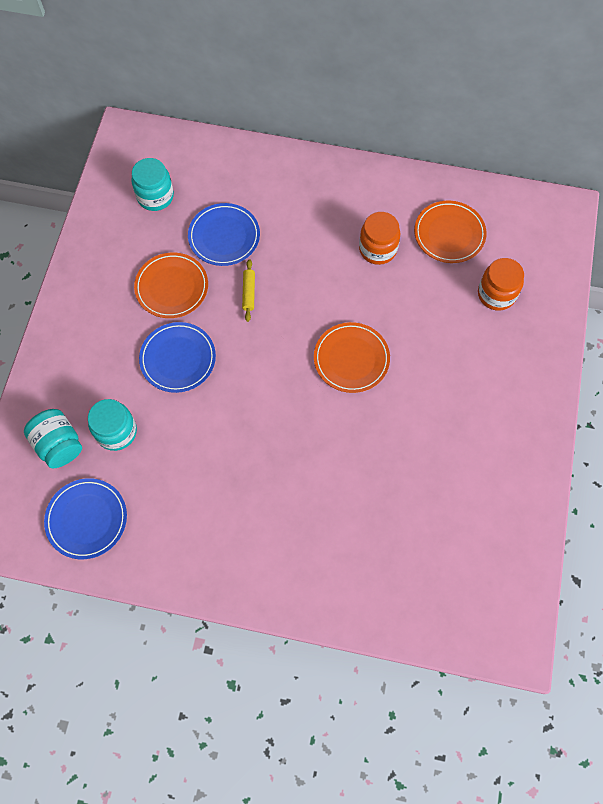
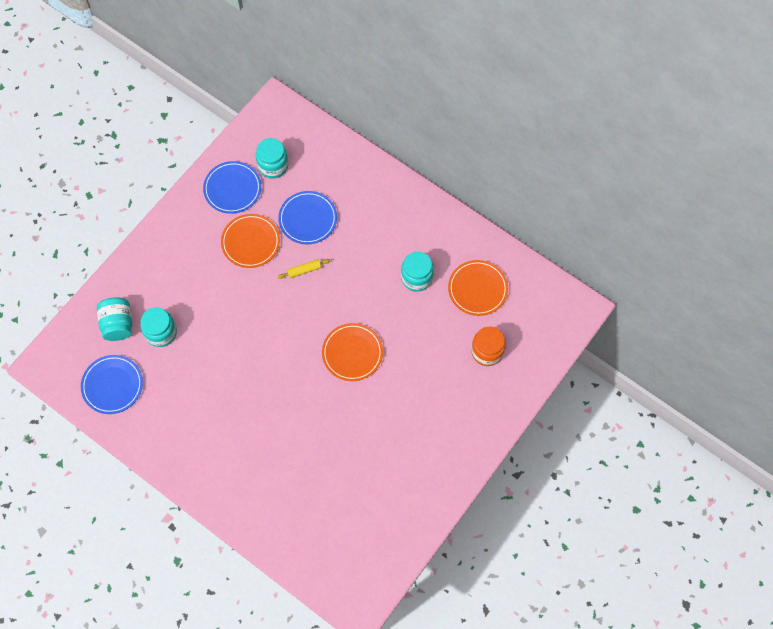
camera: 25 degrees right, 0 degrees up
blue plate [139,322,216,393] -> blue plate moved to [203,161,261,214]
yellow rolling pin [242,259,255,322] -> yellow rolling pin turned 45 degrees clockwise [277,259,330,279]
orange jar [359,212,400,265] -> turquoise jar [401,252,434,292]

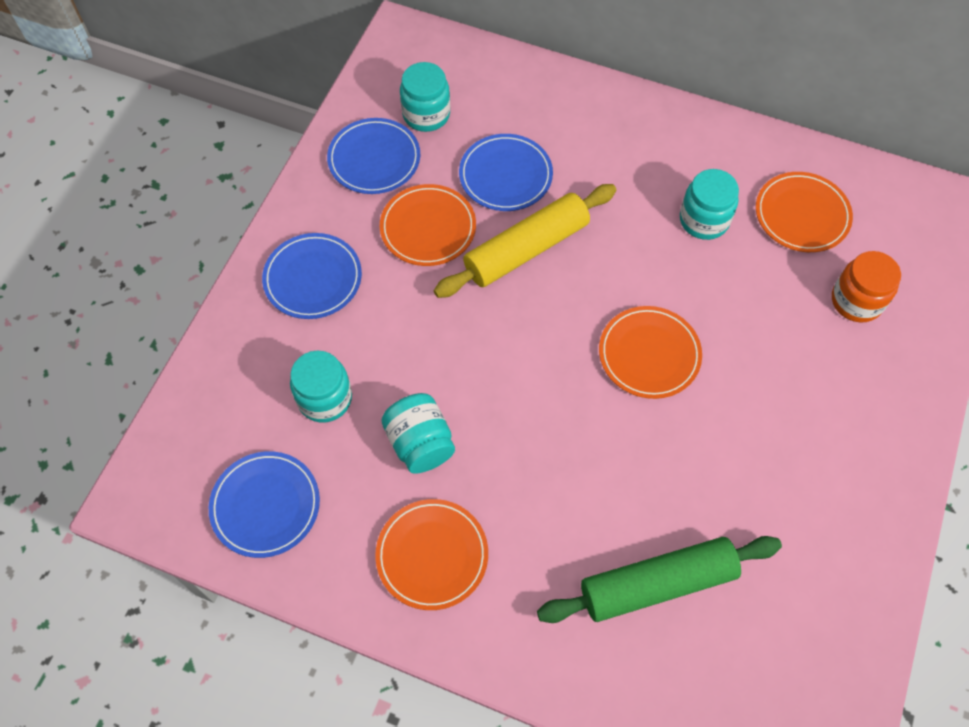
camera: 15 degrees left, 5 degrees down
turquoise jar [97,297,132,341] -> turquoise jar moved to [381,393,455,474]
yellow rolling pin [277,259,330,279] -> yellow rolling pin [434,184,616,298], size x2.40
none -> blue plate [262,233,362,319]
none -> orange plate [375,499,488,610]
none -> green rolling pin [537,536,782,623]

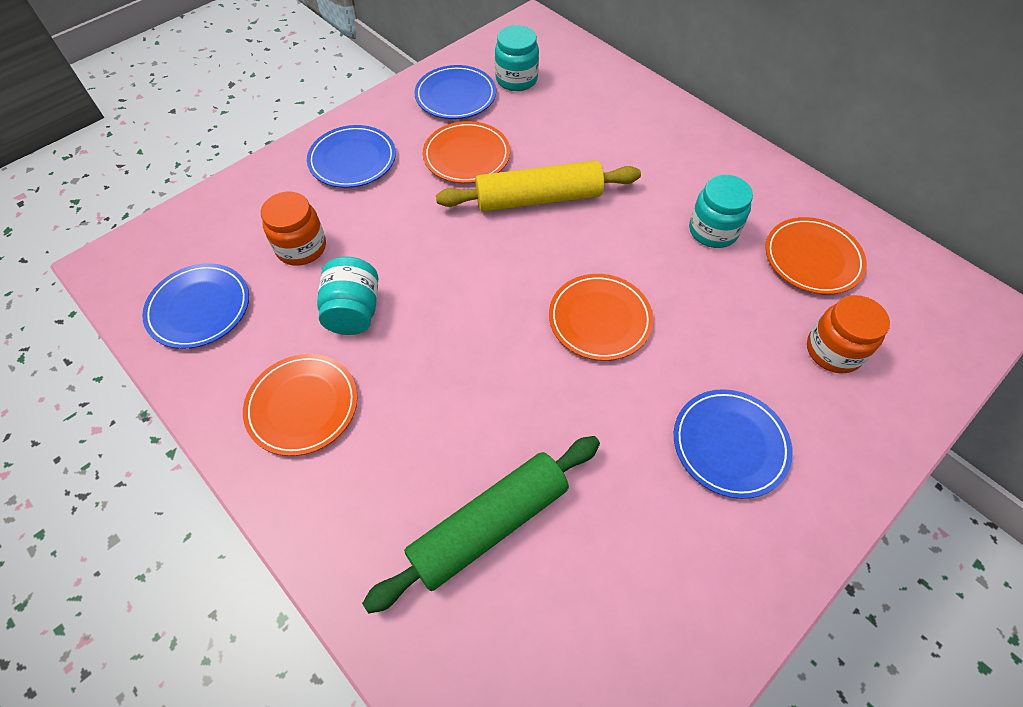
camera: 25 degrees right, 5 degrees down
turquoise jar [290,351,352,423] -> orange jar [261,192,326,266]
blue plate [459,134,553,211] -> blue plate moved to [674,389,793,499]
green rolling pin [537,536,782,623] -> green rolling pin turned 45 degrees counterclockwise [362,436,600,613]

